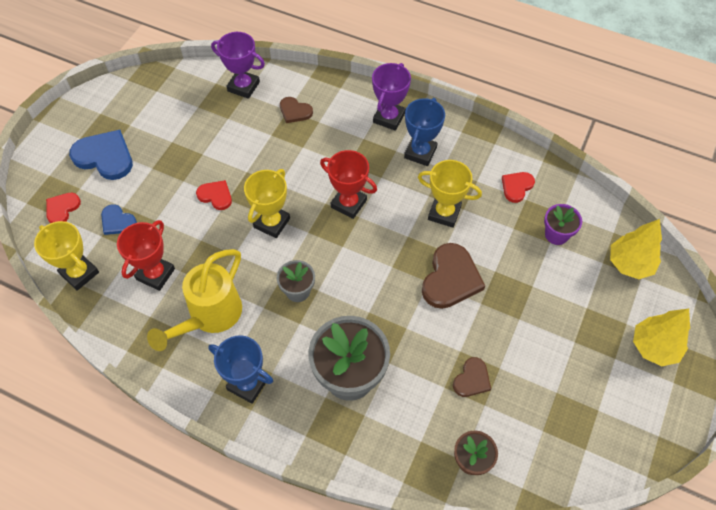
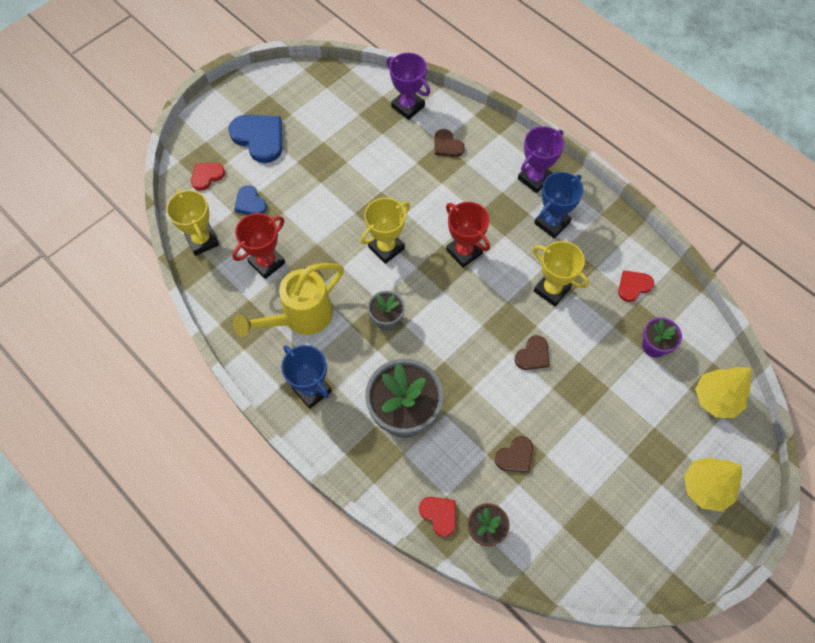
camera: 20 degrees right, 5 degrees up
red heart [196,180,232,210] -> red heart moved to [419,497,456,537]
brown heart [422,243,485,309] -> brown heart [515,335,550,370], size x0.57

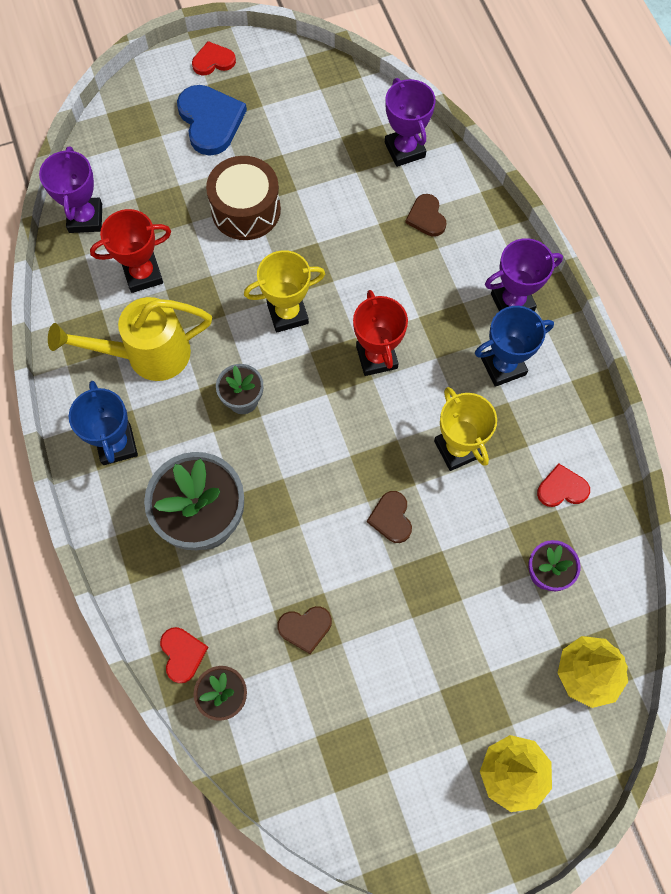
camera: 25 degrees right, 5 degrees up
yellow trophy [166,189,219,256] -> purple trophy [39,146,102,233]
red heart [191,163,225,191] -> red heart moved to [192,41,236,75]
blue heart [234,185,267,215] -> none
brown heart [515,335,550,370] -> brown heart turned 105 degrees clockwise [367,491,412,543]
none -> brown drum [206,156,281,240]

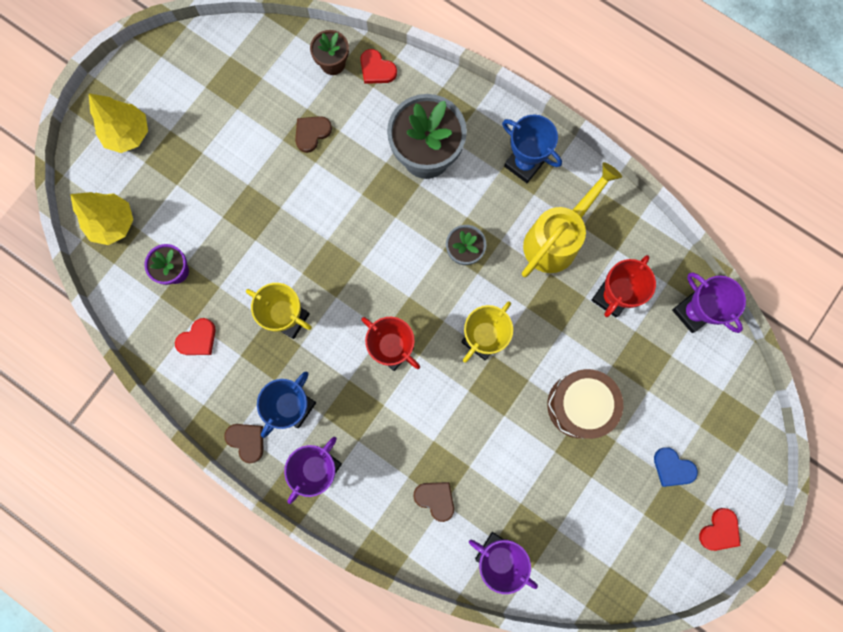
camera: 145 degrees right, 10 degrees up
blue heart [177,85,247,156] -> blue heart [654,447,698,487], size x0.57
brown heart [367,491,412,543] -> brown heart moved to [224,424,263,463]

